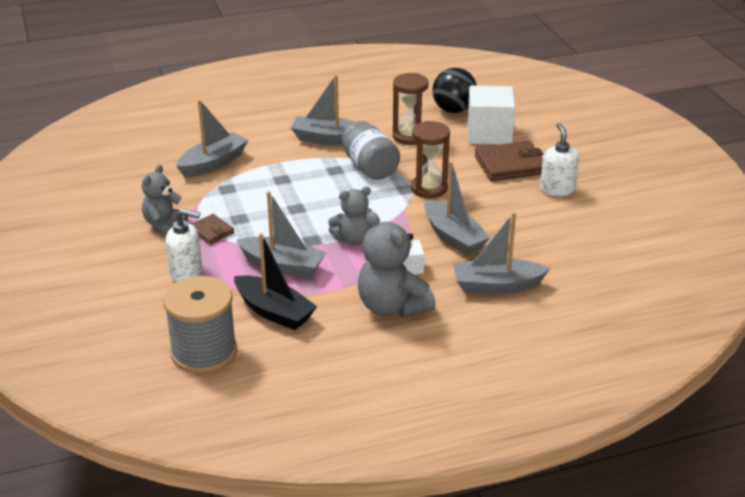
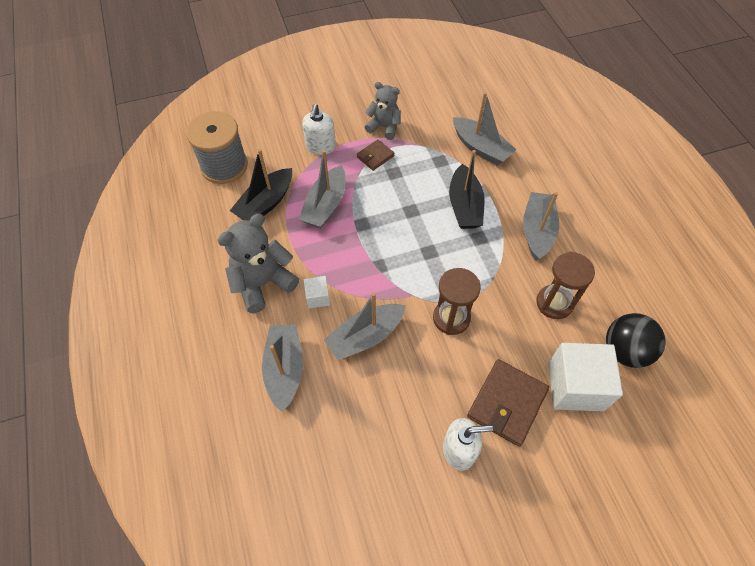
camera: 90 degrees right, 25 degrees up
grey teddy bear [328,186,373,245] -> none
grey jar [342,121,400,180] -> none
brown wallet [475,141,543,181] -> brown wallet turned 45 degrees clockwise [467,359,549,447]
none -> black boat [449,150,485,229]

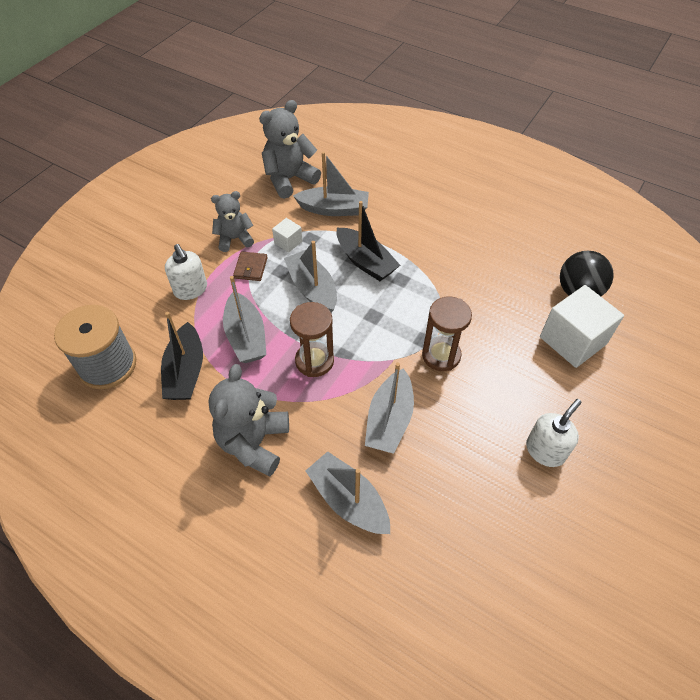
camera: 40 degrees left, 5 degrees down
white cube [303,276,330,309] -> white cube moved to [272,218,303,253]
brown wallet [467,359,549,447] -> none
grey boat [523,192,559,261] -> grey boat moved to [284,241,337,313]
brown hourglass [536,252,595,319] -> brown hourglass moved to [290,302,334,377]
none -> grey teddy bear [259,100,321,199]

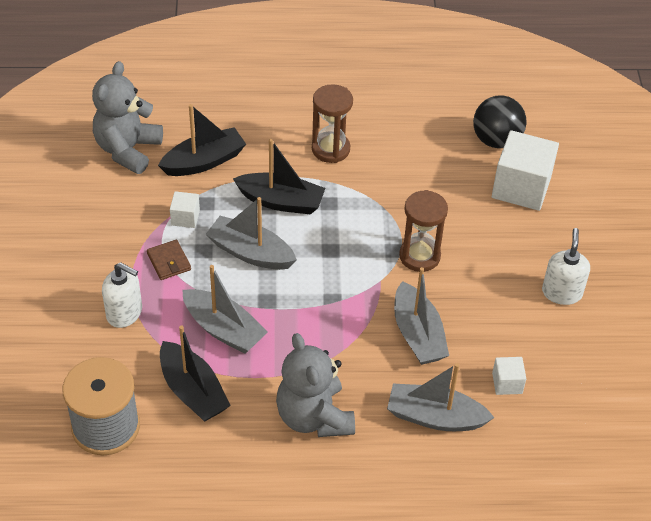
camera: 35 degrees left, 5 degrees down
grey teddy bear [211,191,254,252] -> none
brown hourglass [290,302,334,377] -> brown hourglass moved to [312,84,353,163]
grey boat [293,152,369,216] -> black boat [158,104,246,176]
none -> white cube [492,357,526,395]

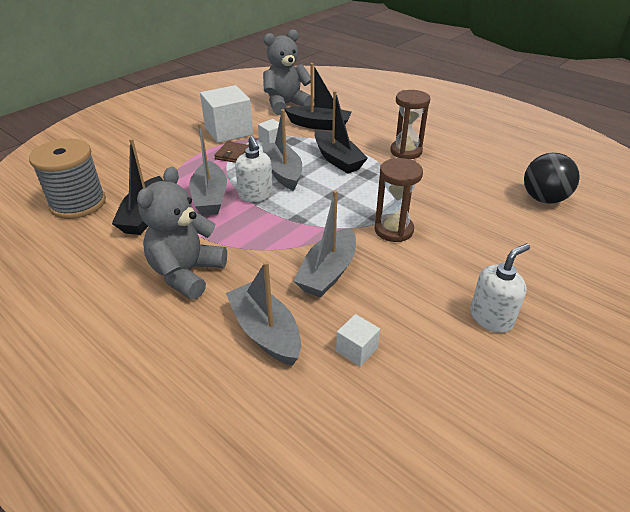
camera: 45 degrees right, 10 degrees down
white soap dispenser [102,262,142,328] -> white soap dispenser moved to [235,136,273,202]
white cube [492,130,559,211] -> white cube moved to [200,85,253,143]

